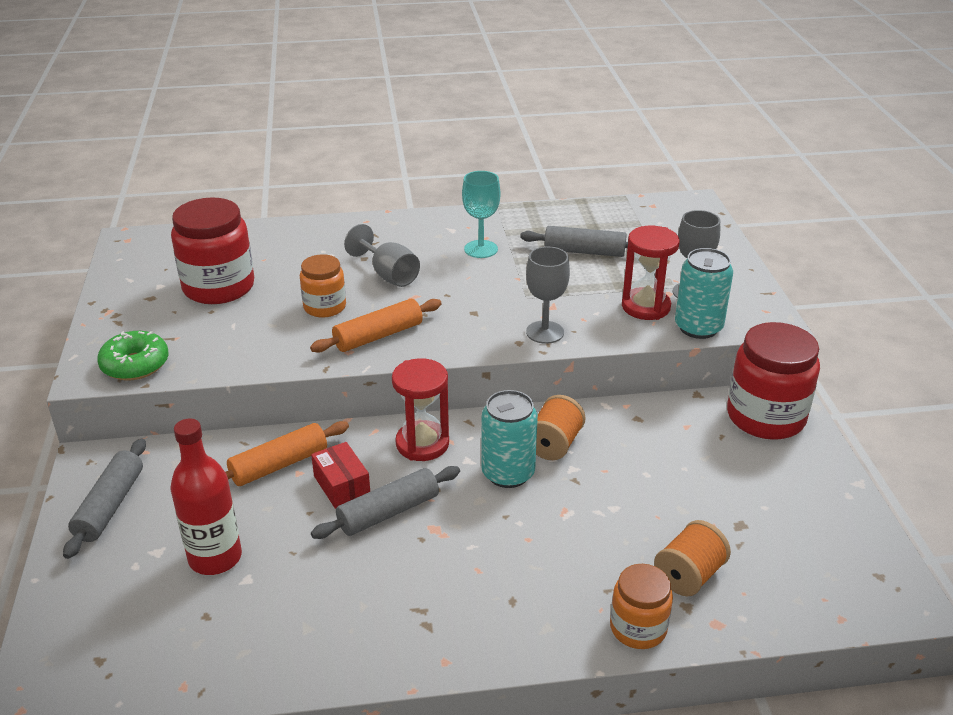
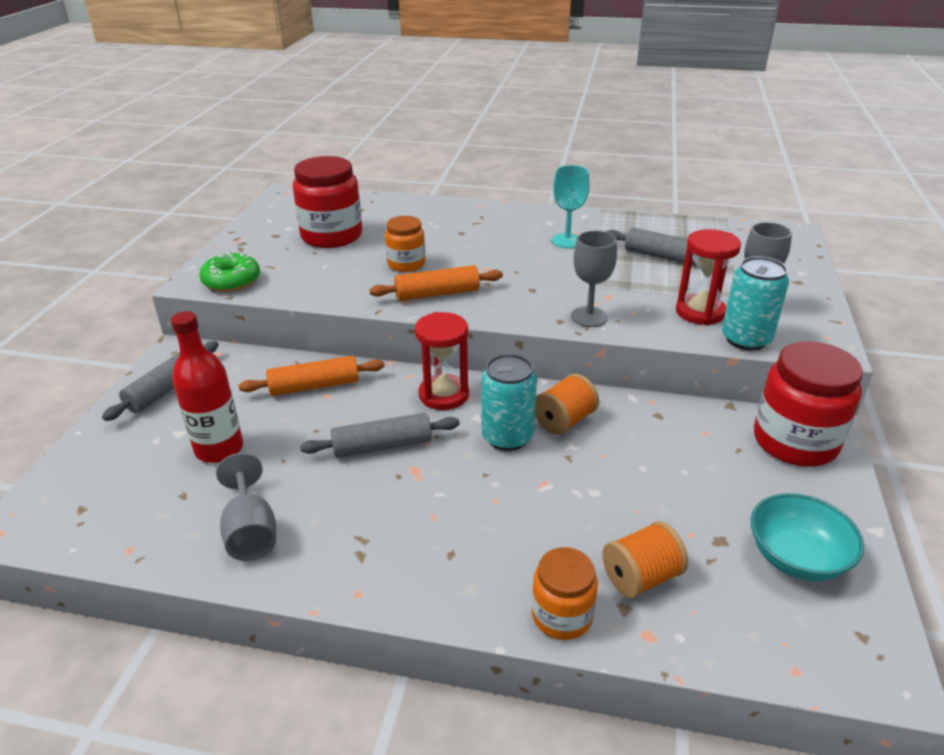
camera: 20 degrees right, 0 degrees up
red box [311,442,370,509] -> none
grey goblet [344,224,420,287] -> grey goblet moved to [216,453,276,561]
none -> turquoise bowl [751,493,864,581]

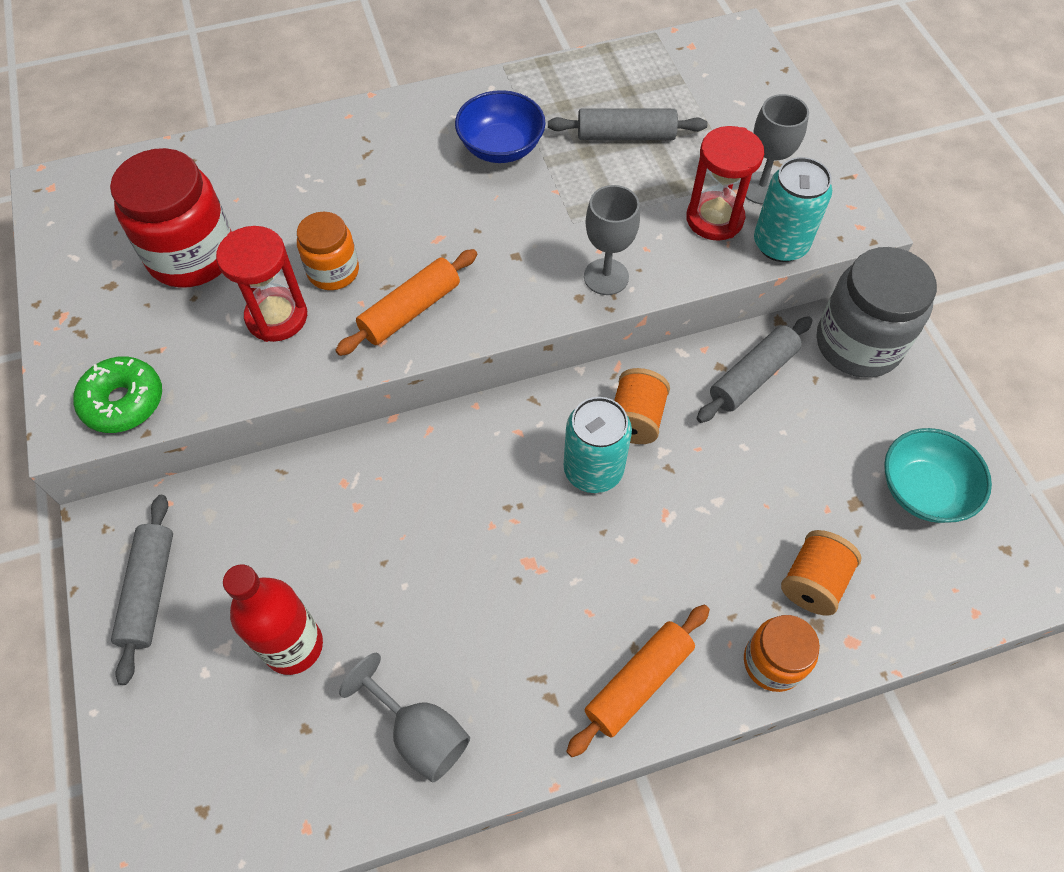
camera: 30 degrees left, 25 degrees up
orange rolling pin [239,356,385,396] -> orange rolling pin moved to [566,605,710,757]
grey rolling pin [300,413,460,458] -> grey rolling pin moved to [697,316,812,423]
red hourglass [415,312,469,410] -> red hourglass moved to [216,226,307,342]
turquoise goblet [552,165,590,248] -> blue bowl [455,90,545,163]
red jar [754,341,863,467] -> grey jar [817,247,937,378]

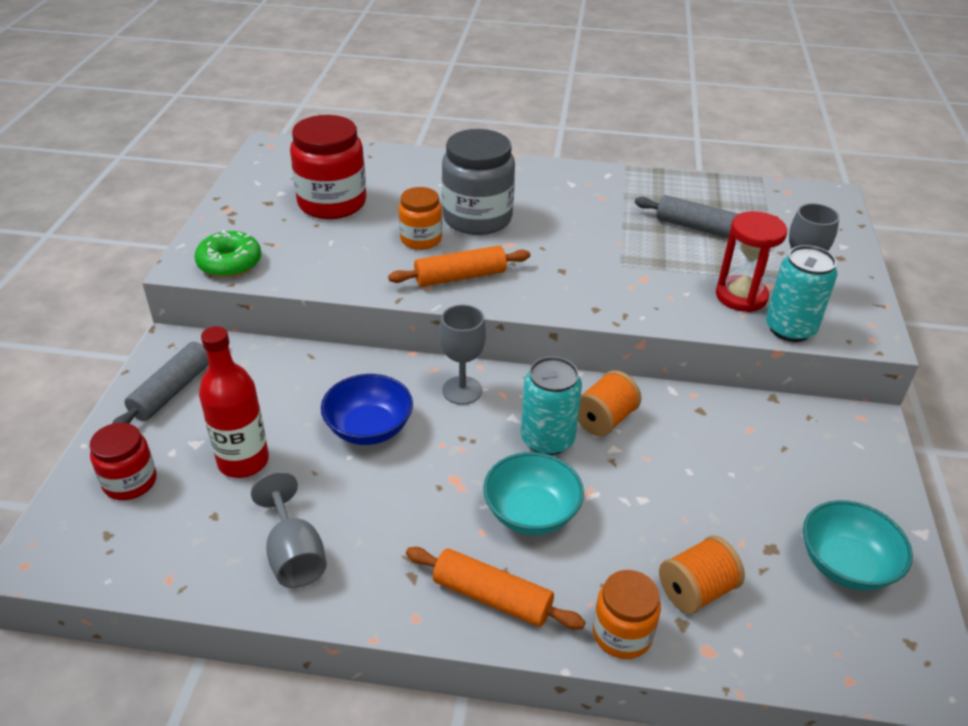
camera: 25 degrees right, 20 degrees down
red hourglass [216,226,307,342] -> none
blue bowl [455,90,545,163] -> blue bowl moved to [321,374,413,445]
orange rolling pin [566,605,710,757] -> orange rolling pin turned 45 degrees clockwise [406,547,585,630]
grey goblet [584,185,640,295] -> grey goblet moved to [439,305,486,405]
grey rolling pin [697,316,812,423] -> none
grey jar [817,247,937,378] -> grey jar moved to [442,129,515,235]
none -> red jar [90,423,157,500]
none -> turquoise bowl [483,452,584,535]

